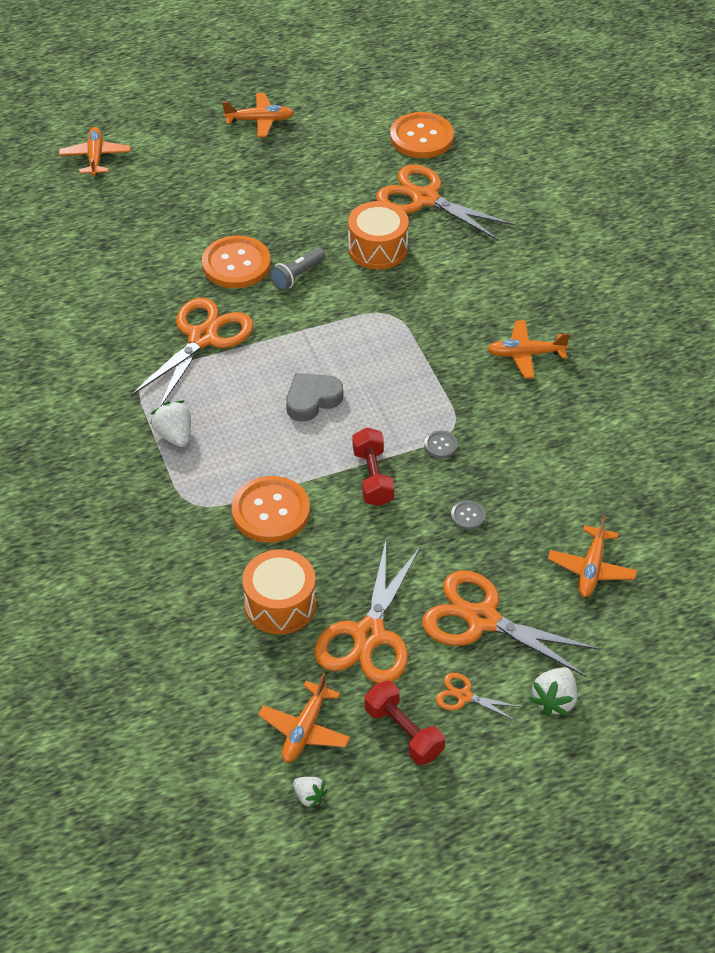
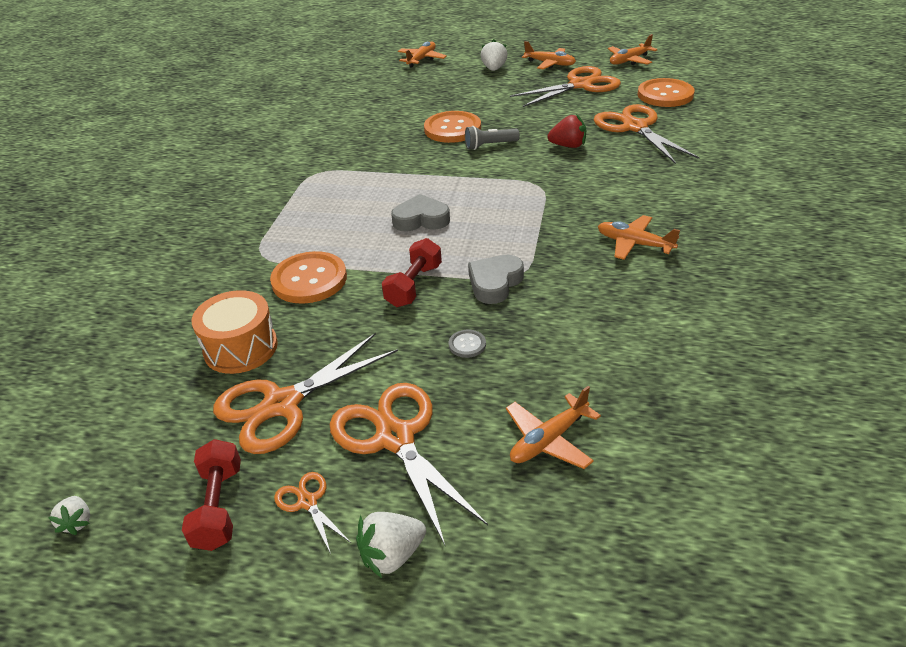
camera: 35 degrees right, 10 degrees down
orange scissors [131,298,254,407] -> orange scissors moved to [510,66,621,107]
white strawberry [150,401,191,447] -> white strawberry moved to [481,39,508,71]
orange plane [258,673,350,762] -> orange plane moved to [608,34,658,65]
orange drum [348,201,409,270] -> red strawberry [548,114,586,148]
grey button [424,431,458,458] -> grey heart [468,255,524,304]

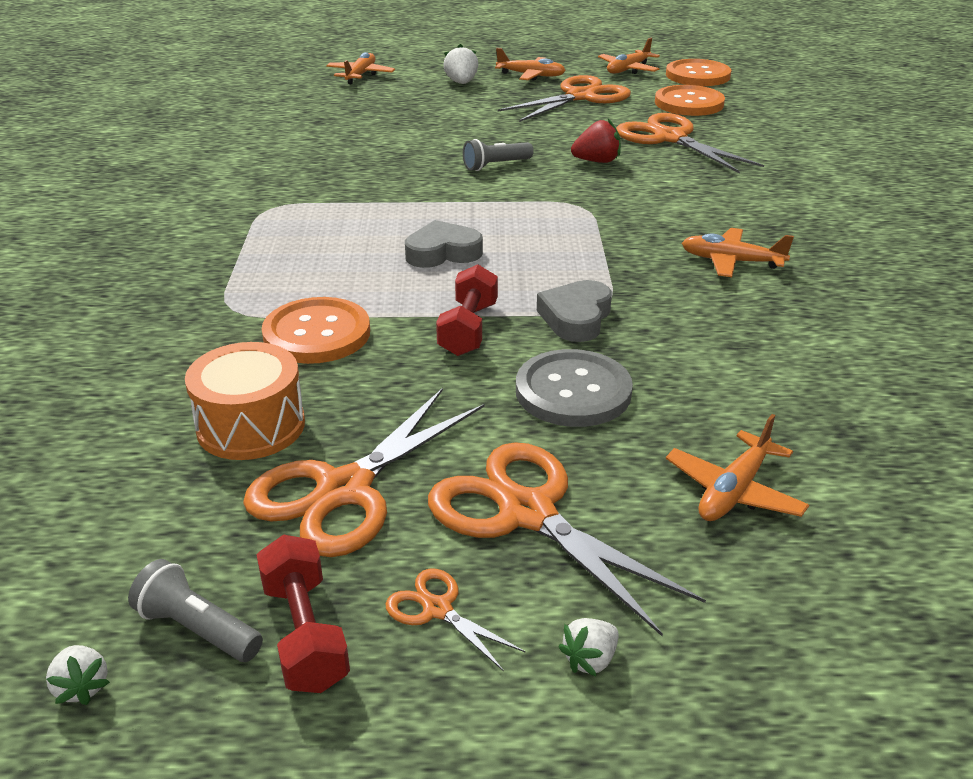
camera: 15 degrees left, 5 degrees down
white strawberry [356,512,426,578] -> white strawberry [558,618,619,676], size x0.63
orange button [424,111,481,143] -> orange button moved to [666,59,731,86]
grey button [449,330,486,358] -> grey button [516,349,633,427], size x2.26
none -> grey flashlight [128,559,263,662]

